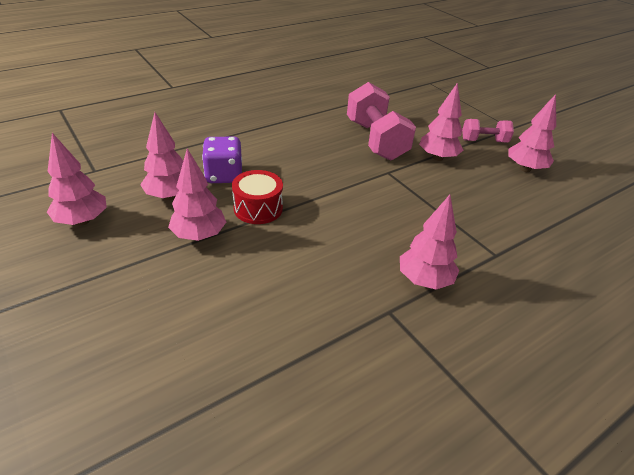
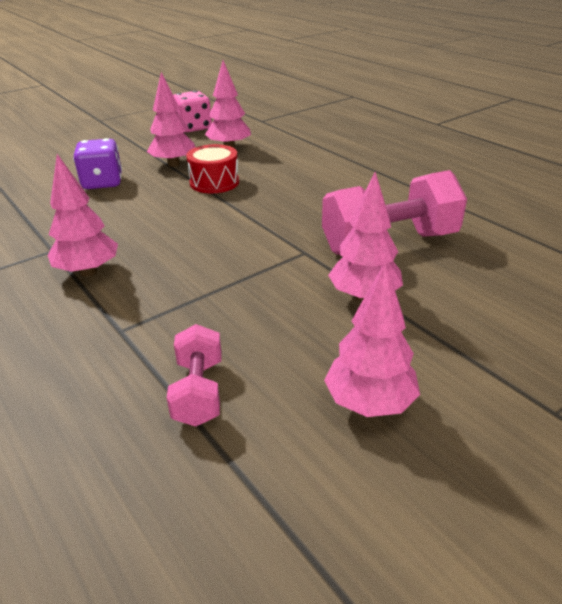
camera: 90 degrees right, 5 degrees down
pink tree [47,133,107,226] -> pink dice [173,90,212,133]
purple dice [202,137,242,183] -> purple dice moved to [73,138,122,189]
pink dumbbell [462,119,514,142] -> pink dumbbell moved to [167,324,222,427]

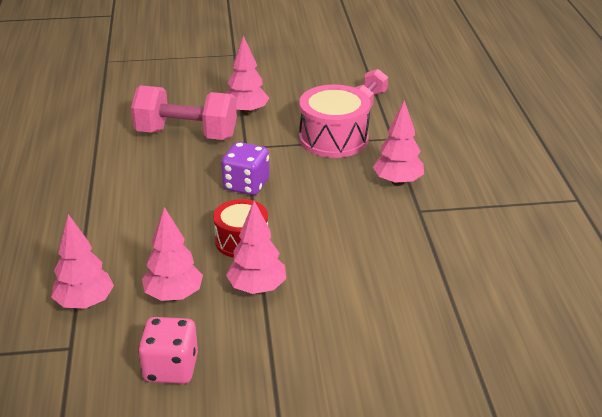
camera: 150 degrees left, 0 degrees up
purple dice [73,138,122,189] -> purple dice moved to [221,142,269,195]
pink tree [324,261,420,417] -> pink tree moved to [51,214,114,309]
none -> pink drum [299,85,371,158]

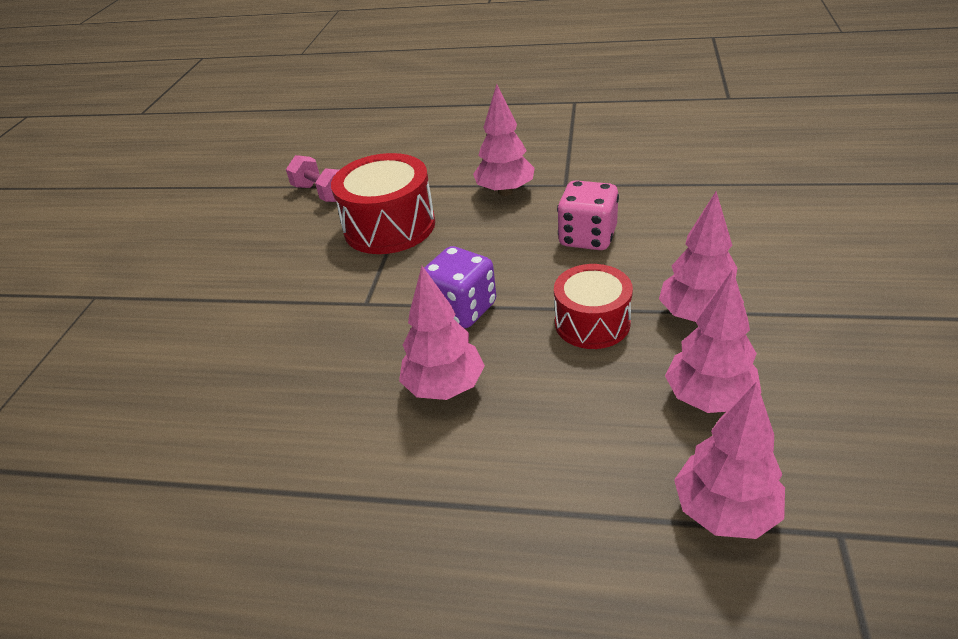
camera: 70 degrees left, 5 degrees up
pink dumbbell [131,85,237,140] -> none
pink dice [138,317,198,384] -> pink dice moved to [557,180,619,250]
pink tree [226,35,269,115] -> pink tree moved to [399,266,485,400]
pink drum [299,85,371,158] -> red drum [331,153,435,254]

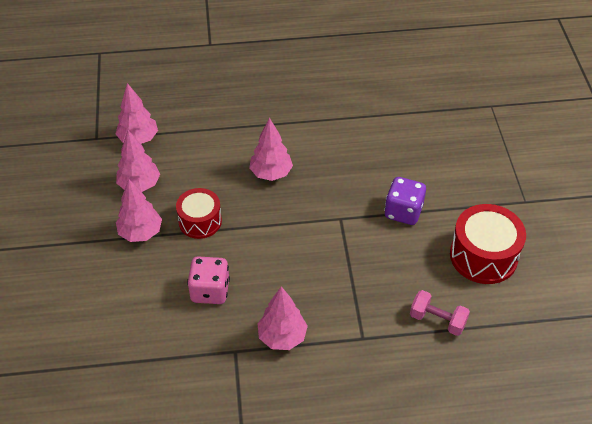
camera: 160 degrees right, 10 degrees up
red drum [331,153,435,254] -> red drum moved to [450,204,526,284]
purple dice [424,246,496,328] -> purple dice moved to [384,177,426,225]

